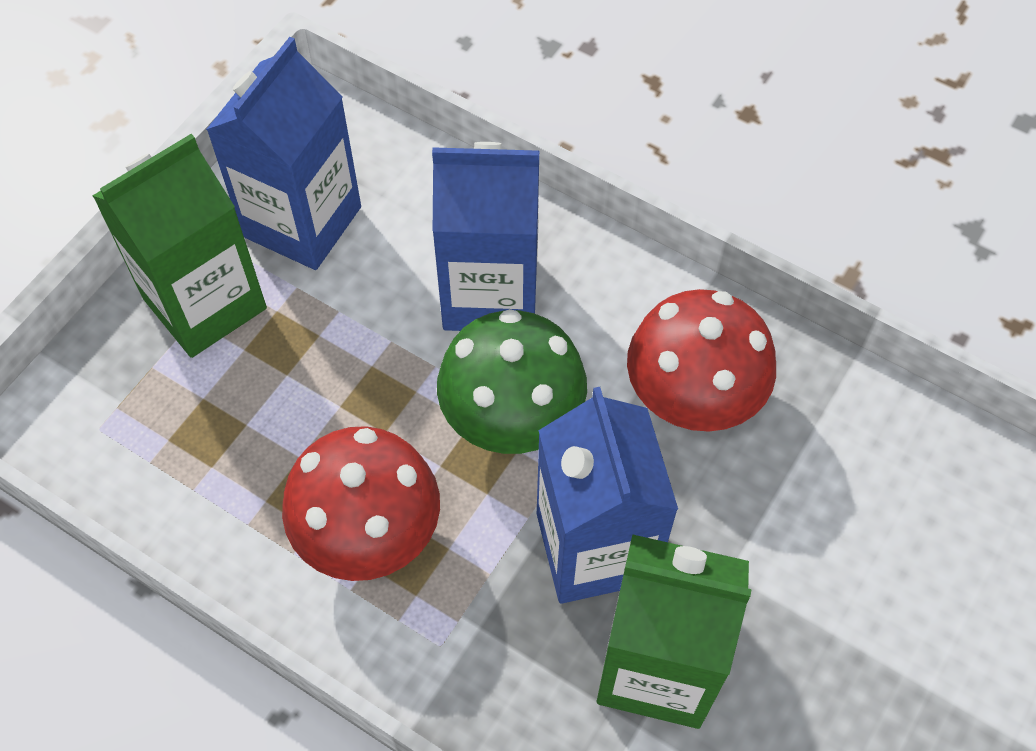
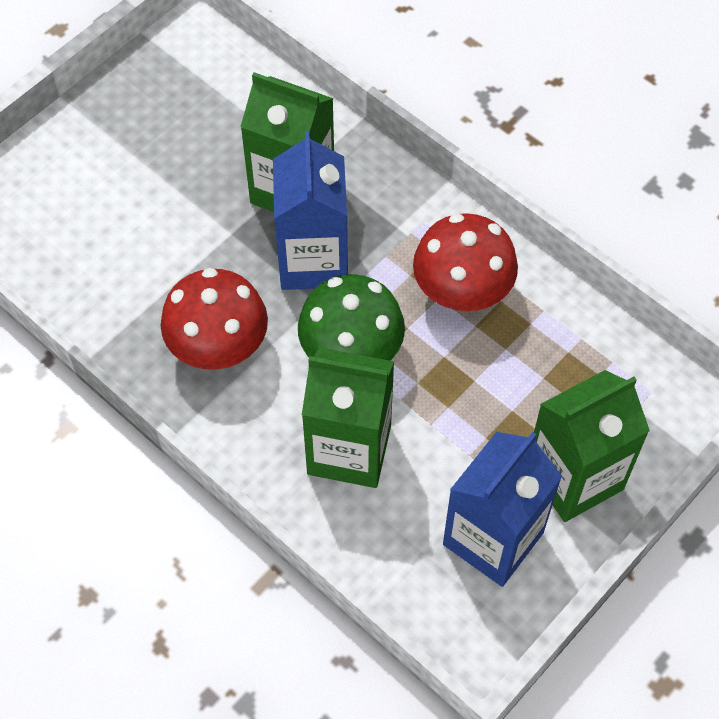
camera: 170 degrees left, 0 degrees up
blue carton [432,142,539,331] -> green carton [302,347,394,488]

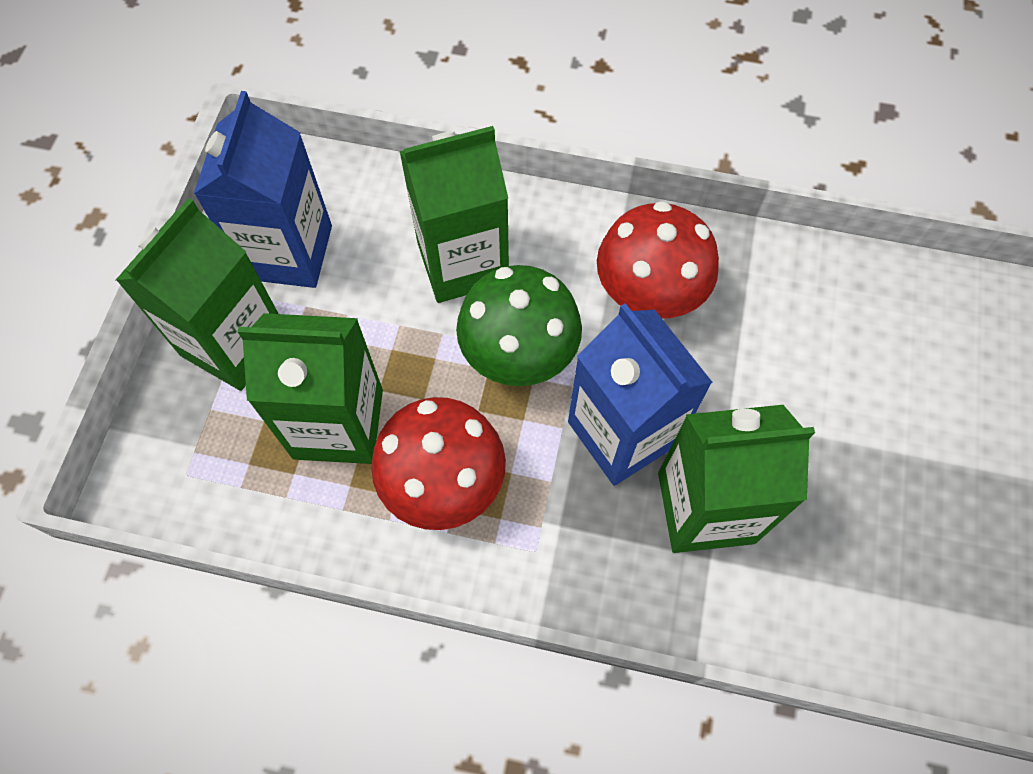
camera: 150 degrees right, 5 degrees up
none -> green carton [238,313,383,464]

